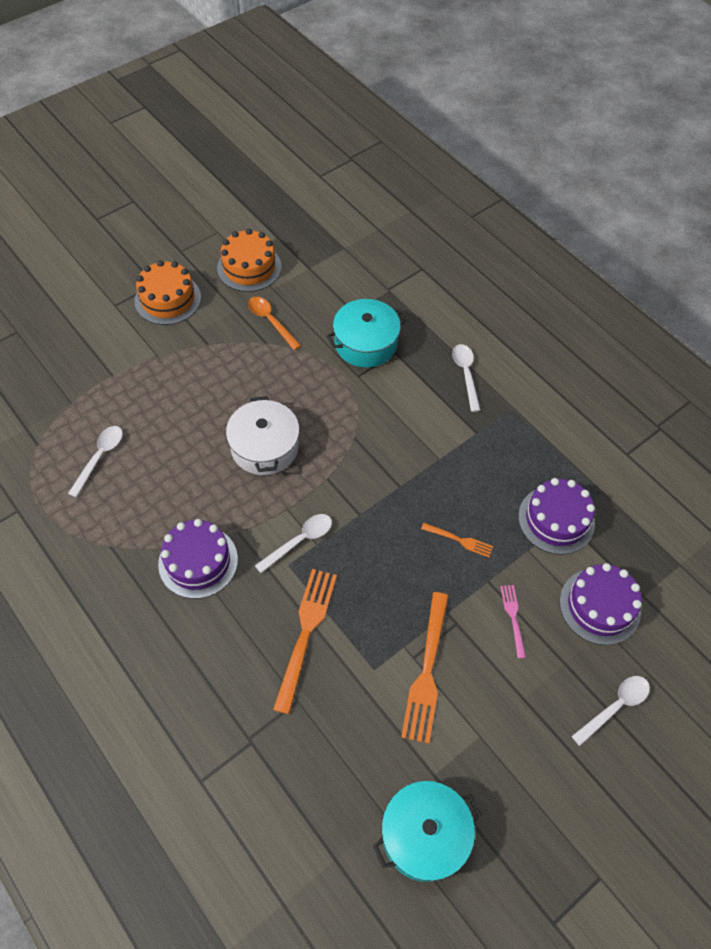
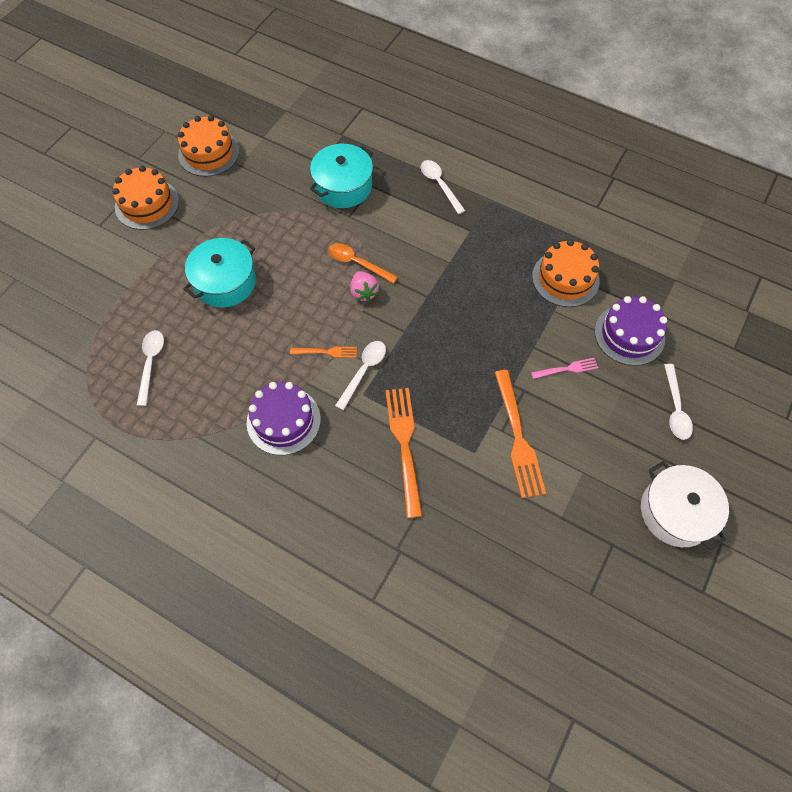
camera: 20 degrees left, 5 degrees up
white pot [226,396,300,475] -> white pot moved to [641,461,729,550]
orange spoon [248,297,301,350] -> orange spoon moved to [328,243,398,284]
turquoise pot [373,781,482,882] -> turquoise pot moved to [183,238,256,308]
orange fork [421,523,493,557] -> orange fork moved to [290,347,357,358]
pink fork [500,585,526,659] -> pink fork turned 105 degrees clockwise [531,358,598,379]
purple cake [518,478,595,555] -> orange cake [532,239,600,307]
white spoon [571,676,650,746] -> white spoon turned 150 degrees clockwise [664,364,693,440]
none -> pink strawberry [350,271,379,302]

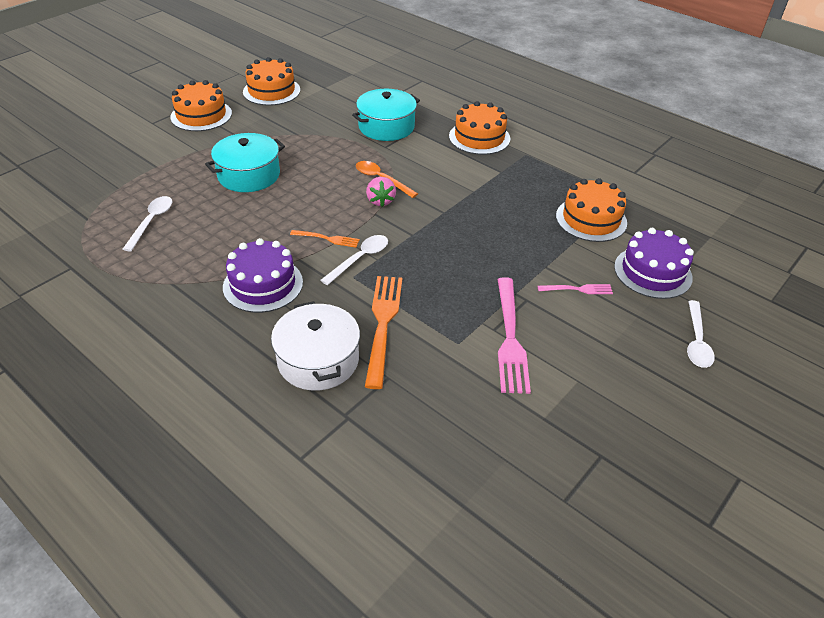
camera: 10 degrees right, 20 degrees down
white spoon [420,160,465,214] -> orange cake [449,101,511,155]
orange fork [494,370,546,498] -> pink fork [497,277,531,394]
white pot [641,461,729,550] -> white pot moved to [271,301,360,391]

